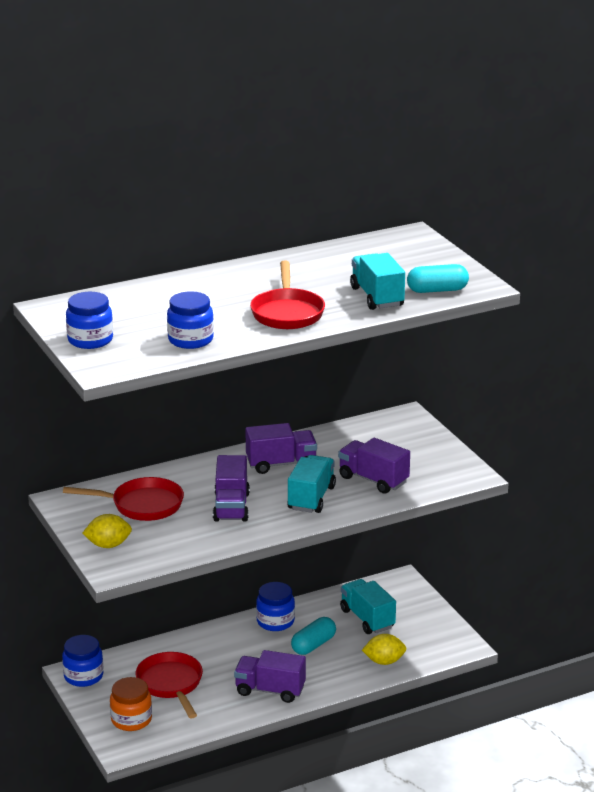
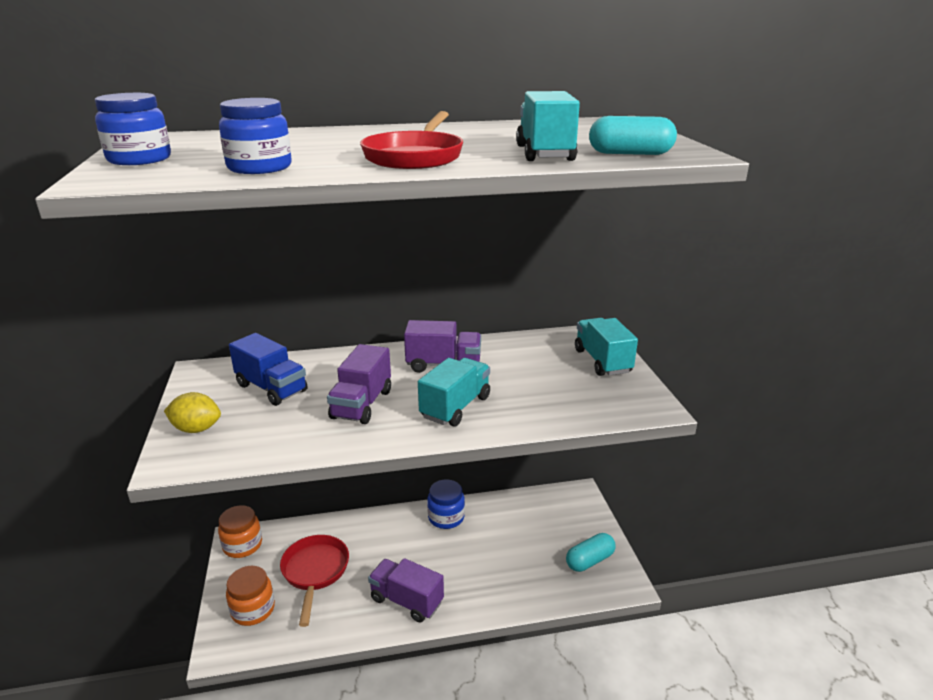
camera: 15 degrees right, 0 degrees up
blue jar [62,635,103,687] -> orange jar [218,505,262,558]
red pan [63,477,184,521] -> blue truck [229,333,307,406]
turquoise capsule [291,617,336,655] -> turquoise capsule moved to [566,533,615,572]
purple truck [338,438,410,494] -> none
turquoise truck [340,579,396,634] -> turquoise truck moved to [575,318,638,376]
yellow lemon [362,634,407,665] -> none

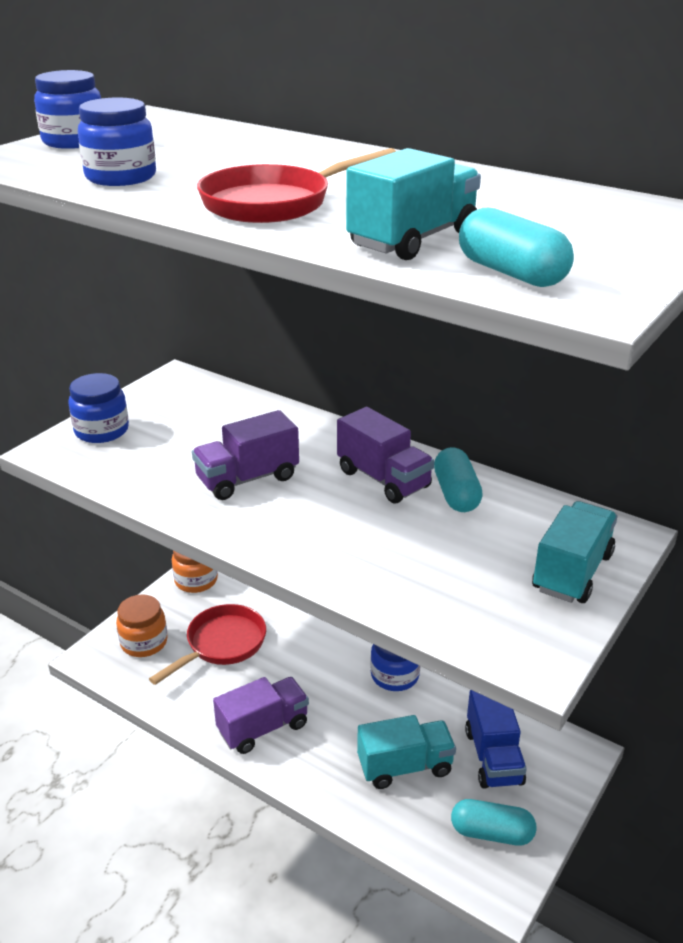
camera: 45 degrees right, 5 degrees up
yellow lemon [164,392,221,433] -> blue jar [68,373,129,443]
blue truck [229,333,307,406] -> blue truck moved to [465,690,527,789]
purple truck [368,558,444,622] -> purple truck turned 75 degrees clockwise [213,677,309,754]
turquoise truck [418,358,490,426] -> turquoise truck moved to [357,715,456,789]
none -> turquoise capsule [434,447,483,512]

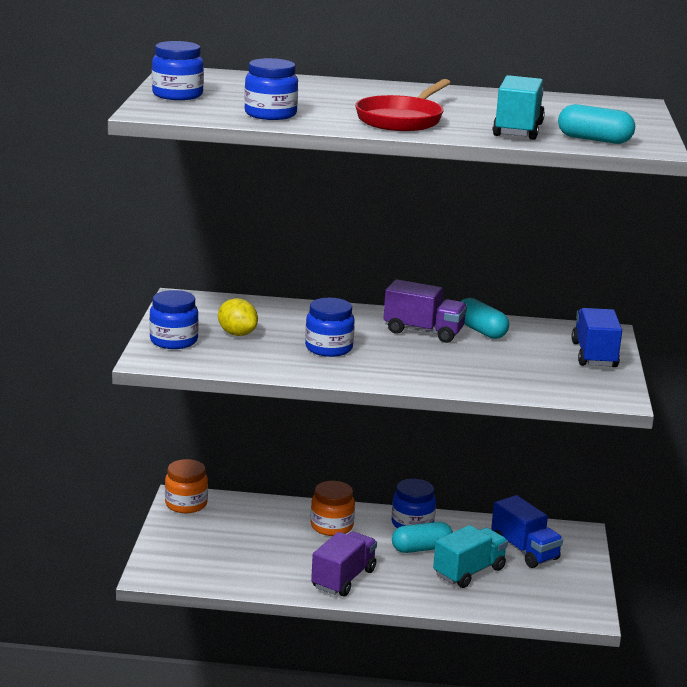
camera: 30 degrees left, 10 degrees down
orange jar [116,594,168,657] -> orange jar moved to [311,481,355,536]
red pan [149,604,266,685] -> none
purple truck [192,410,299,500] -> blue jar [305,298,355,357]
turquoise capsule [451,799,537,846] -> turquoise capsule moved to [392,522,453,553]
turquoise truck [532,501,617,603] -> blue truck [571,308,622,367]
none -> yellow lemon [218,298,258,336]

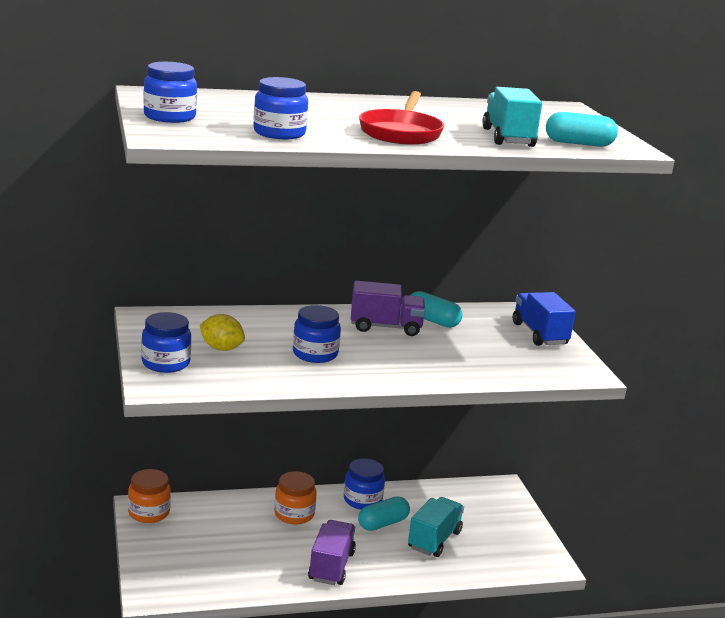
camera: 20 degrees left, 0 degrees up
blue truck [491,495,563,568] -> none

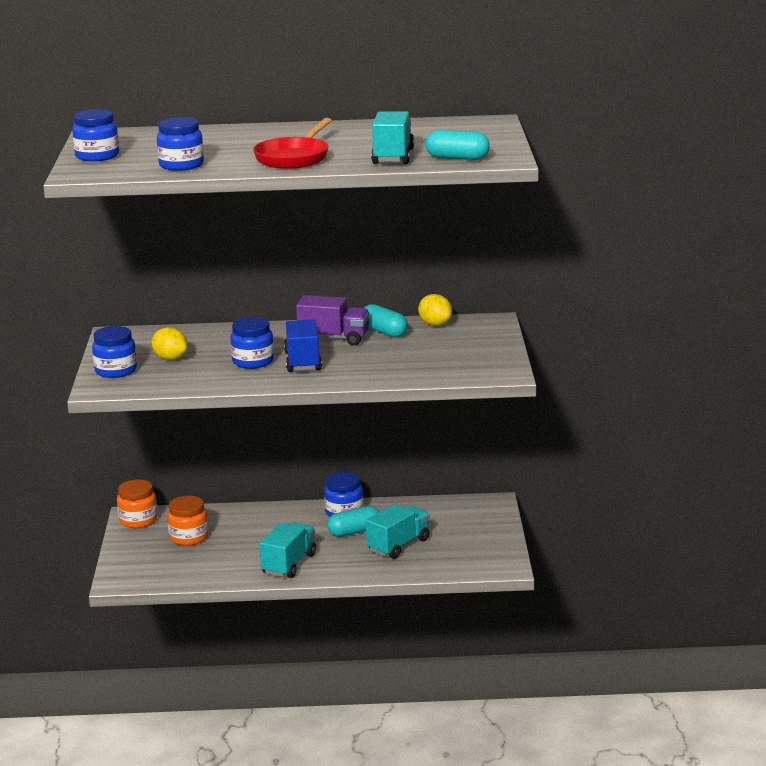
camera: 15 degrees right, 0 degrees up
orange jar [274,471,317,524] -> orange jar moved to [167,496,208,546]
purple truck [308,520,356,585] -> turquoise truck [260,522,316,578]
blue truck [513,292,576,346] -> blue truck moved to [284,319,322,372]
none -> yellow lemon [418,294,452,326]

